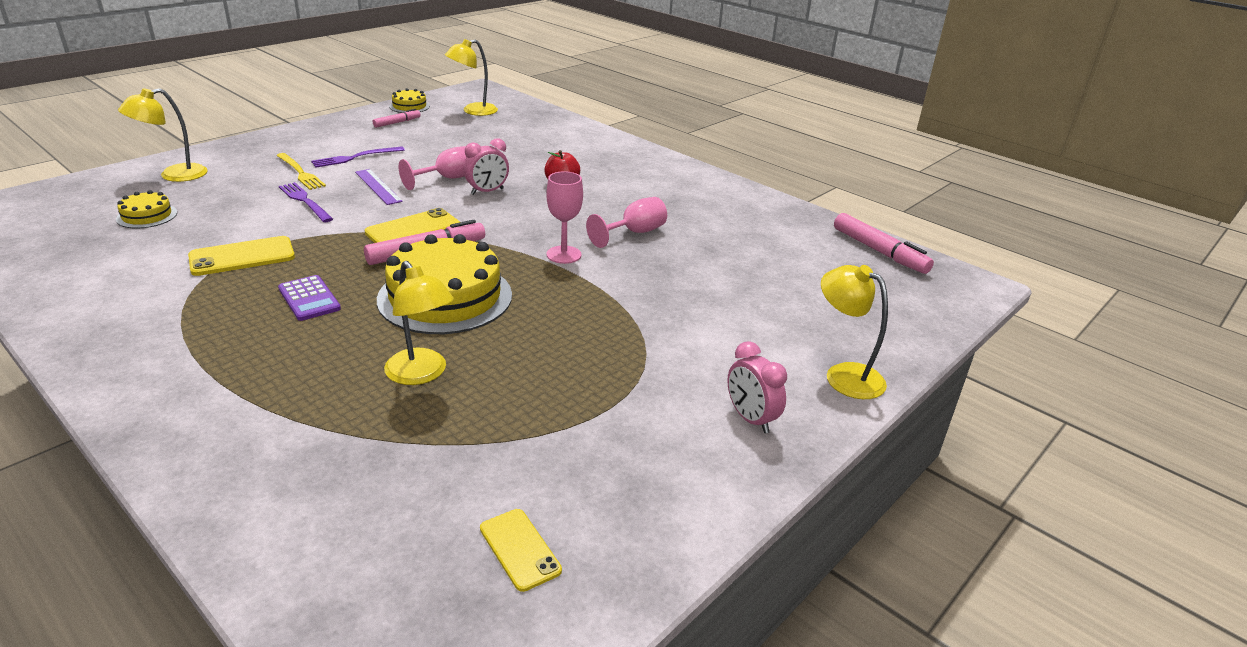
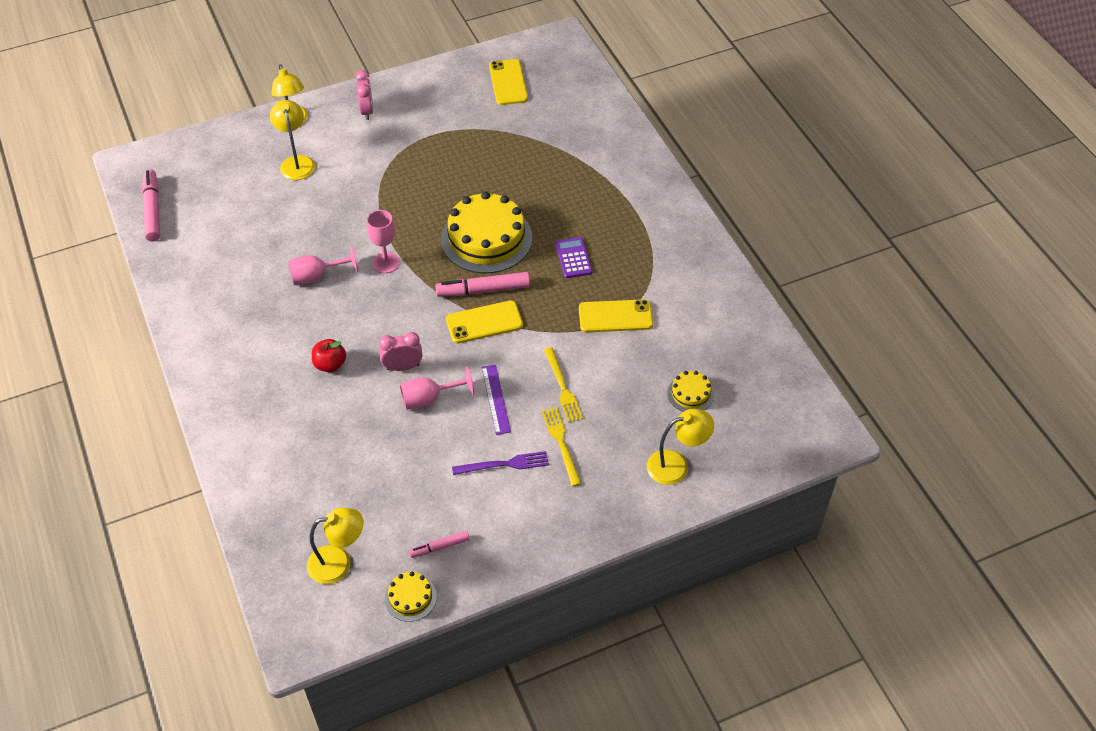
camera: 155 degrees left, 20 degrees up
purple fork [279,182,333,222] -> yellow fork [544,347,583,423]
yellow lamp [384,261,454,385] -> yellow lamp moved to [270,100,315,180]
yellow phone [480,509,562,592] -> yellow phone [489,59,528,105], size x1.53

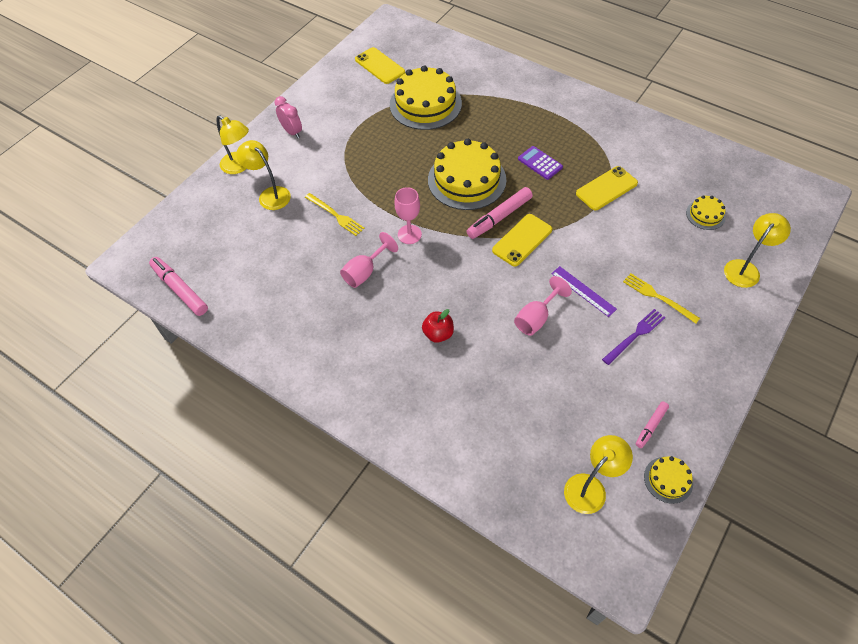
camera: 30 degrees left, 5 degrees up
pink clock [379,332,422,371] -> none
yellow fork [544,347,583,423] -> yellow fork moved to [305,193,365,236]
none -> yellow cake [390,65,462,130]

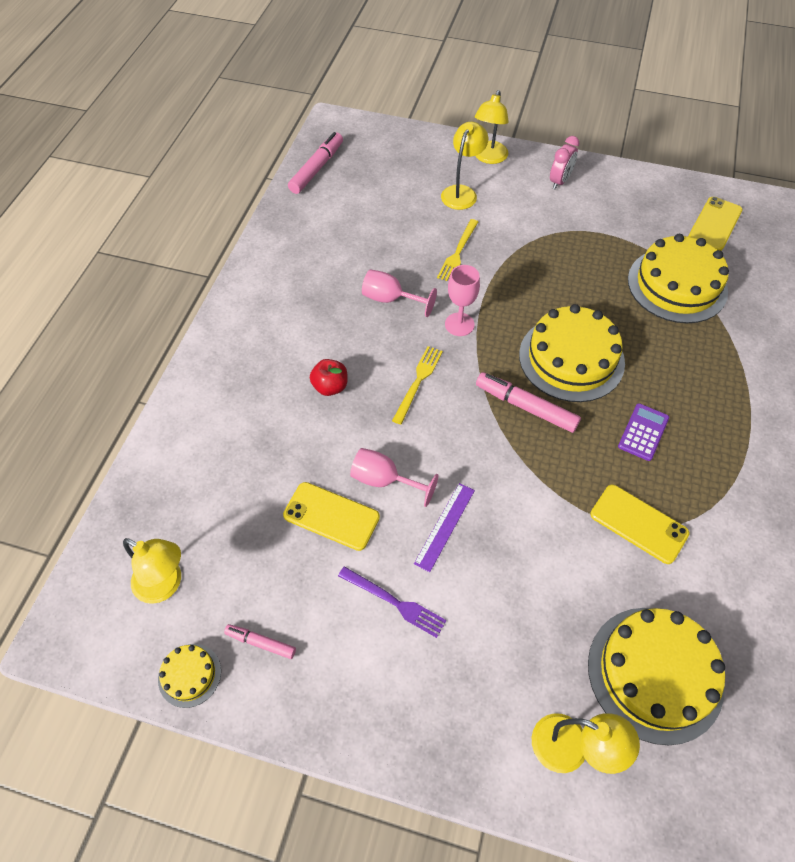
camera: 70 degrees right, 0 degrees up
yellow phone [492,214,552,266] -> yellow phone moved to [283,482,380,551]
yellow fork [623,273,700,324] -> yellow fork moved to [392,346,443,424]
yellow cake [686,195,726,230] -> yellow cake [588,608,725,745], size x2.14

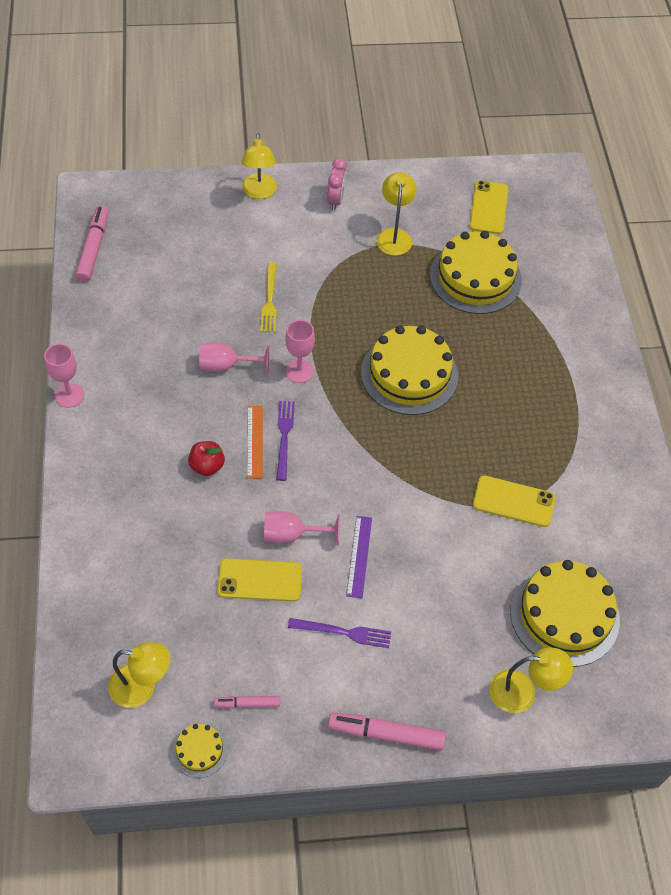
camera: 25 degrees left, 0 degrees up
yellow fork [392,346,443,424] -> purple fork [277,401,295,481]
yellow lamp [441,122,488,210] -> yellow lamp moved to [376,172,417,256]
pink marker [476,372,581,433] -> pink marker moved to [328,712,446,750]
purple calculator [618,403,669,461] -> none
none -> pink goblet [44,344,85,408]
none -> orange ruler [247,406,263,479]

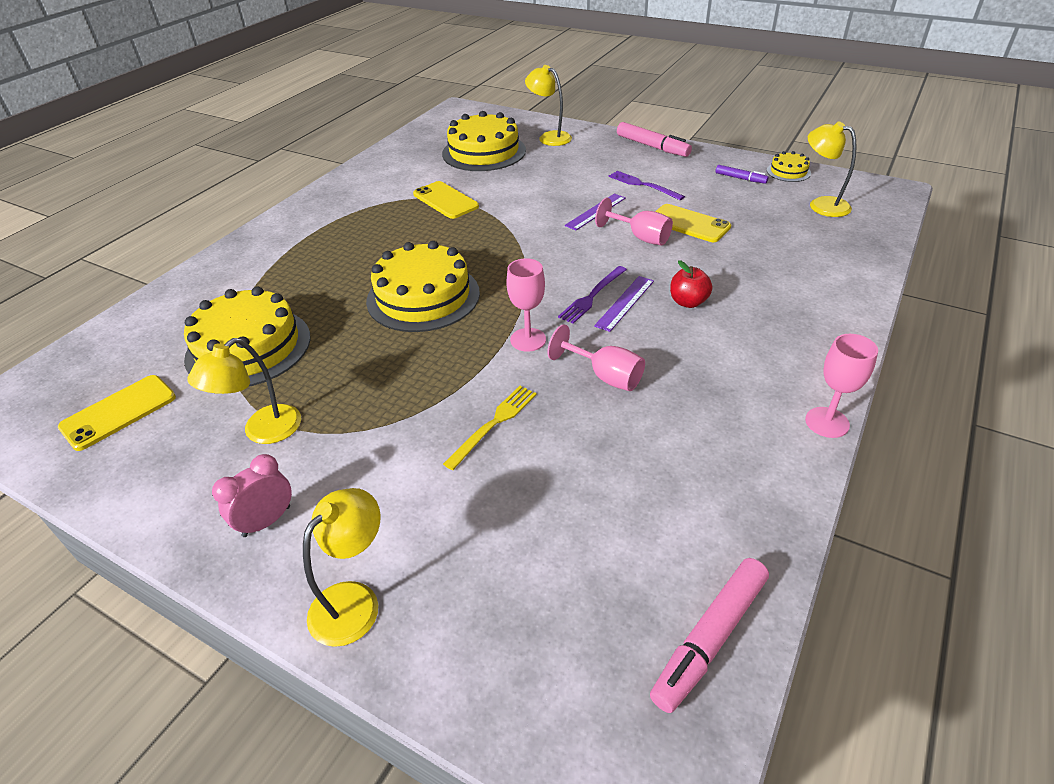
camera: 140 degrees left, 15 degrees down
pink marker [214,696,280,708] -> purple marker [716,165,768,184]
orange ruler [247,406,263,479] -> purple ruler [594,276,654,332]

